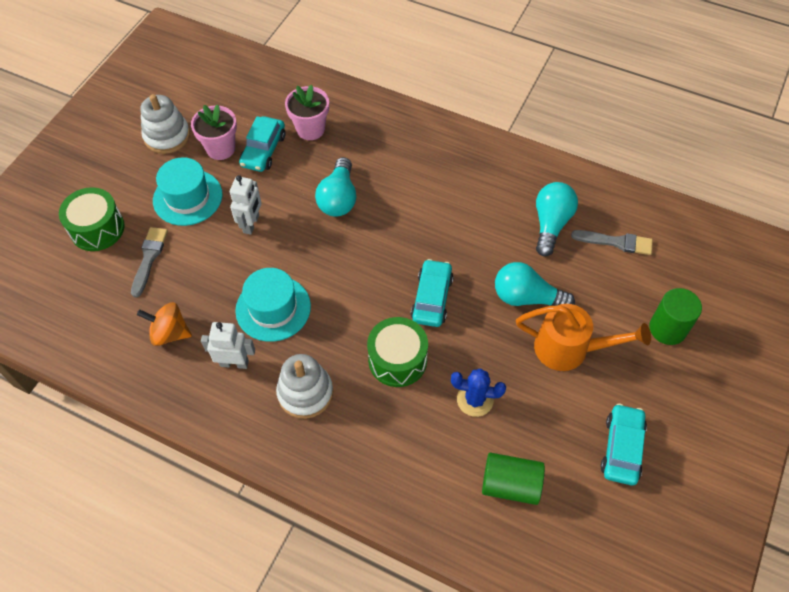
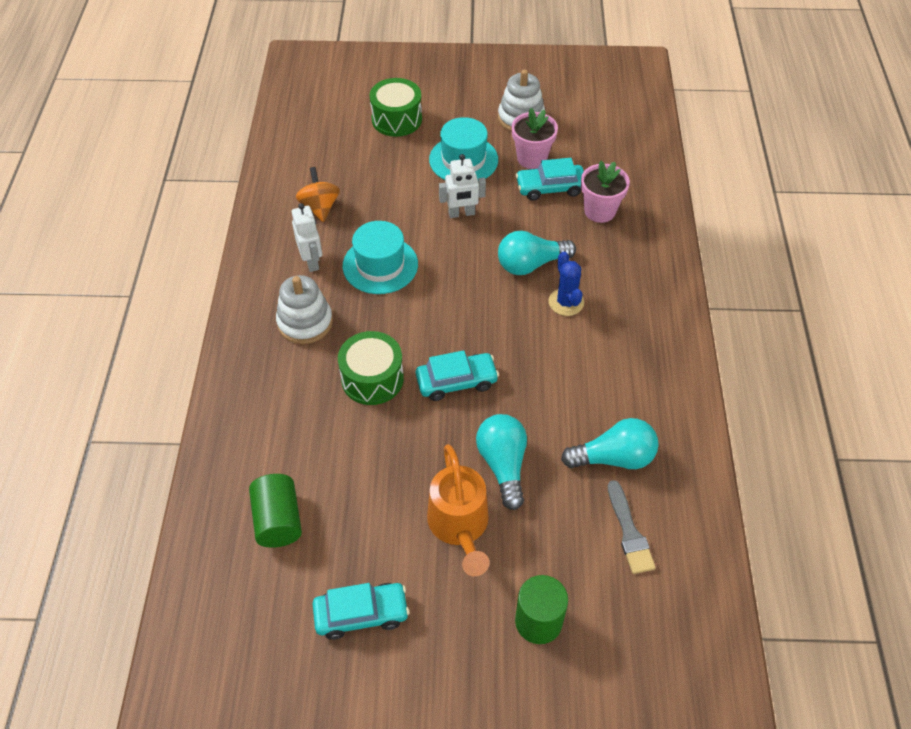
camera: 65 degrees right, 5 degrees down
grey brush [131,227,168,297] -> none
blue cactus [451,368,506,417] -> blue cactus moved to [548,252,584,316]

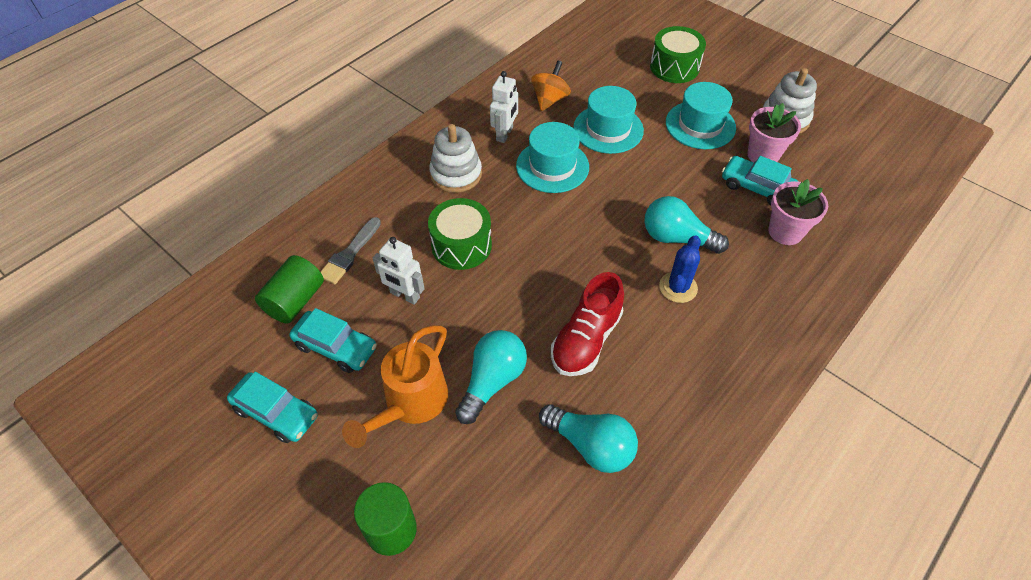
camera: 40 degrees right, 0 degrees up
turquoise car [416,350,499,401] -> turquoise car moved to [289,308,377,373]
white robot [439,154,486,218] -> white robot moved to [373,237,425,305]
grey brush [608,480,656,574] -> grey brush moved to [320,217,381,285]
none -> red shoe [551,272,624,376]
none -> turquoise hat [573,86,644,154]

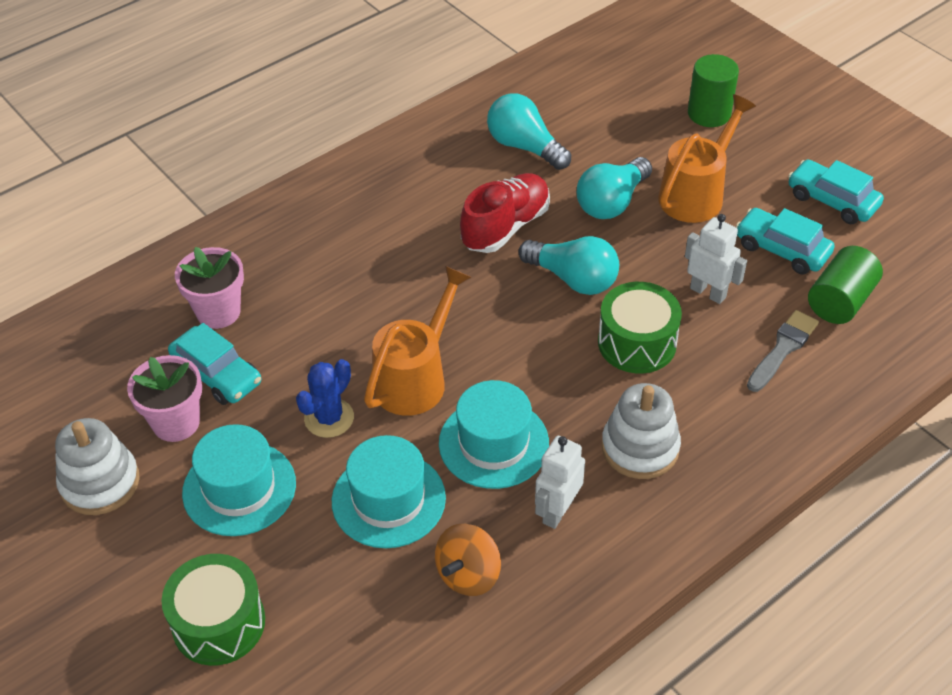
camera: 170 degrees left, 5 degrees down
turquoise light bulb [644,196,729,254] -> turquoise light bulb moved to [518,236,619,295]
blue cactus [659,235,701,303] -> blue cactus moved to [296,359,354,438]
none -> orange watering can [364,266,471,416]

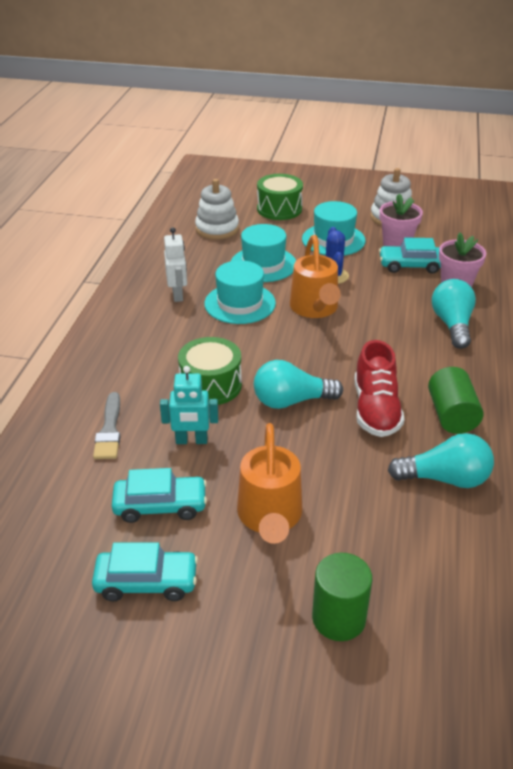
camera: 140 degrees right, 10 degrees down
orange spinning top [435,524,501,596] -> none
turquoise light bulb [577,157,652,219] -> turquoise light bulb moved to [432,279,476,349]
white stacking toy [601,383,681,479] -> white stacking toy moved to [195,179,239,240]
white robot [685,214,747,304] -> turquoise robot [160,366,218,444]
green cylinder [808,246,883,324] -> green cylinder moved to [428,367,484,434]

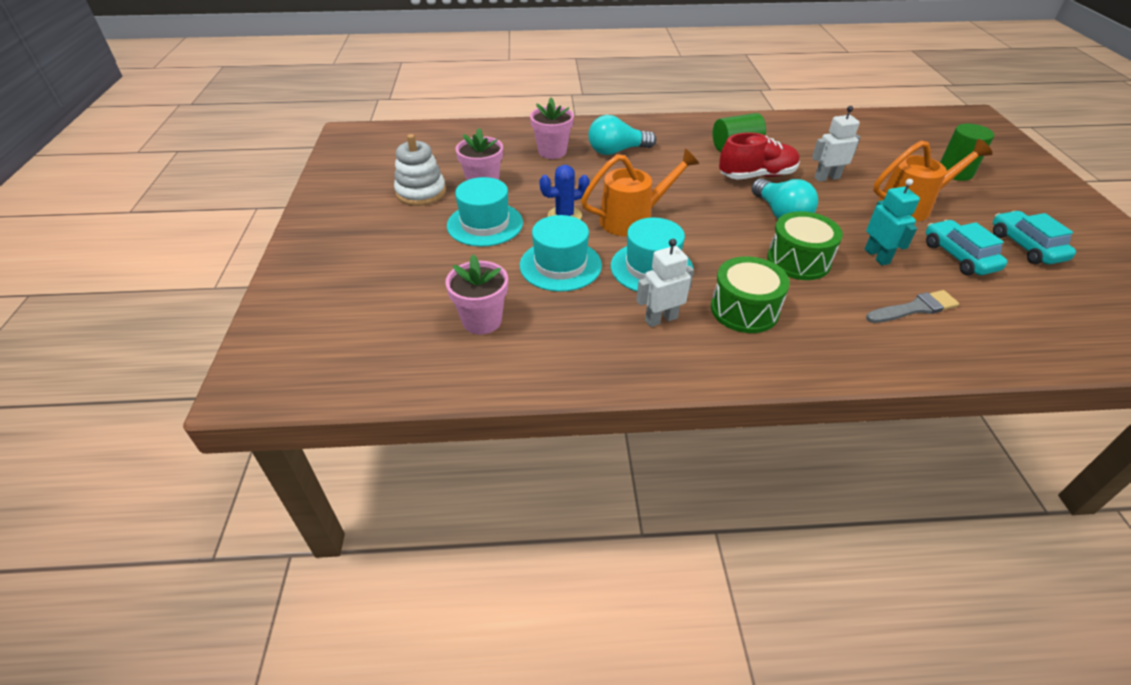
camera: 105 degrees left, 5 degrees up
white stacking toy [195,179,239,240] -> pink flower pot [446,255,508,335]
green drum [257,174,303,220] -> green drum moved to [711,256,790,333]
turquoise car [379,238,441,274] -> none
turquoise light bulb [388,433,494,488] -> none
none -> white robot [812,106,861,182]

